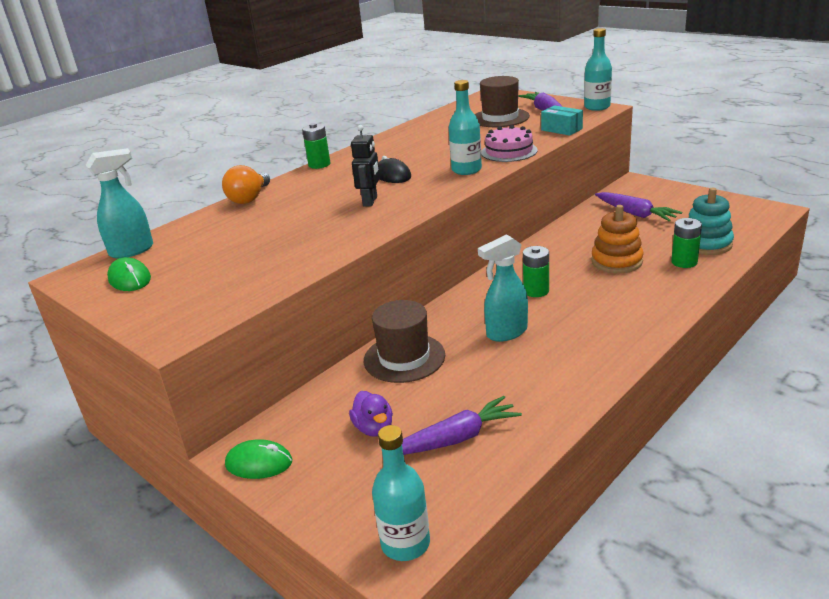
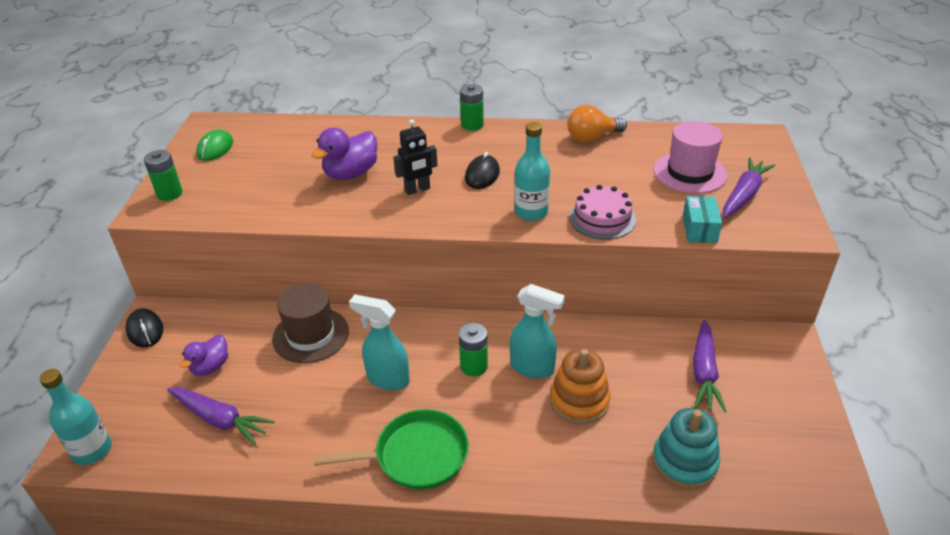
camera: 50 degrees right, 10 degrees up
turquoise spray bottle [86,148,153,259] -> turquoise spray bottle moved to [510,284,565,378]
orange light bulb [222,165,270,204] -> orange light bulb moved to [567,105,627,142]
green mouse [225,439,292,479] -> black mouse [125,309,163,348]
brown hat [475,76,530,127] -> pink hat [654,121,728,194]
turquoise bottle [584,28,612,111] -> none
green battery [671,218,702,268] -> green battery moved to [144,150,183,201]
none -> purple duck [312,127,377,180]
none -> green pan [314,409,469,489]

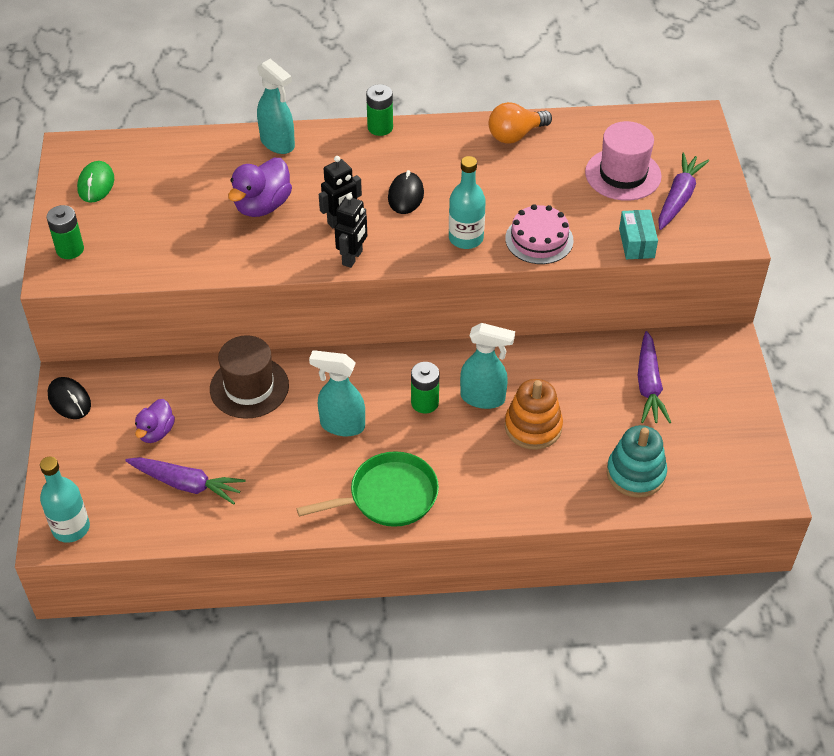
camera: 10 degrees left, 10 degrees up
none -> turquoise spray bottle [257,59,295,154]
none -> black robot [335,193,367,268]

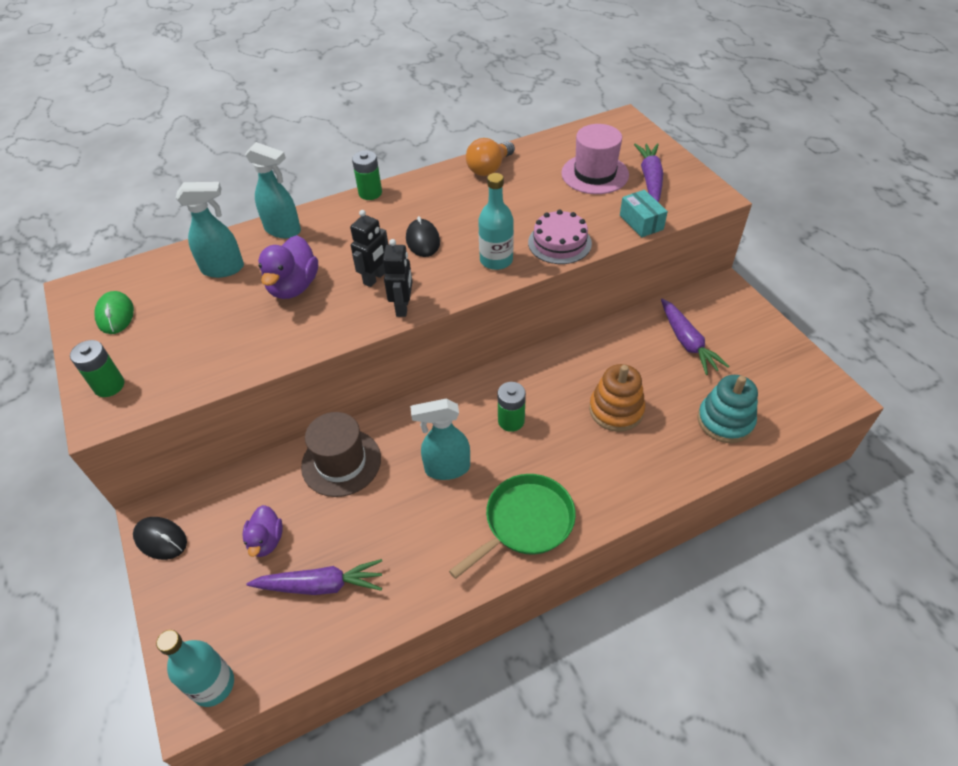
camera: 20 degrees left, 0 degrees up
turquoise spray bottle [460,323,515,409] -> turquoise spray bottle moved to [176,182,244,278]

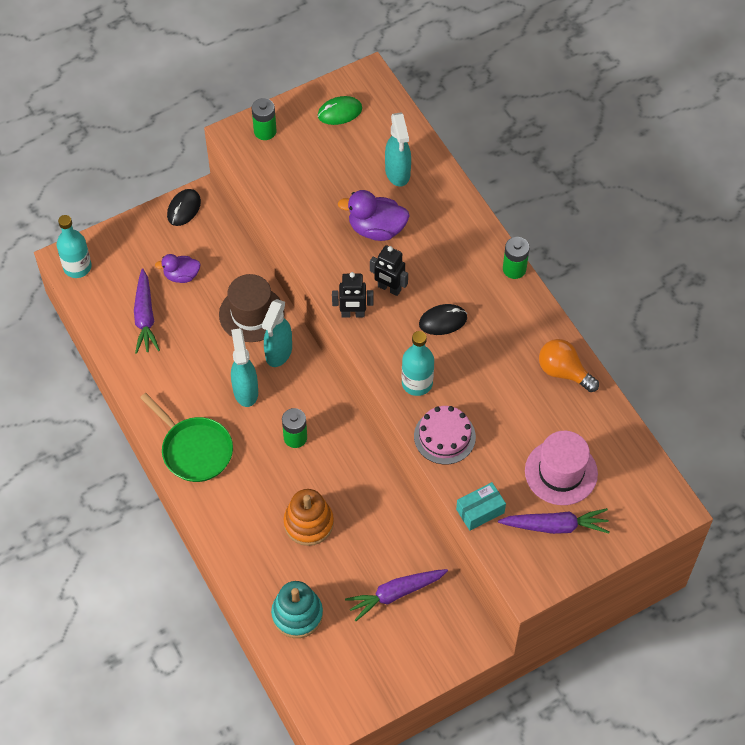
camera: 85 degrees right, 10 degrees up
turquoise spray bottle [245,142,301,238] -> turquoise spray bottle moved to [262,299,292,367]

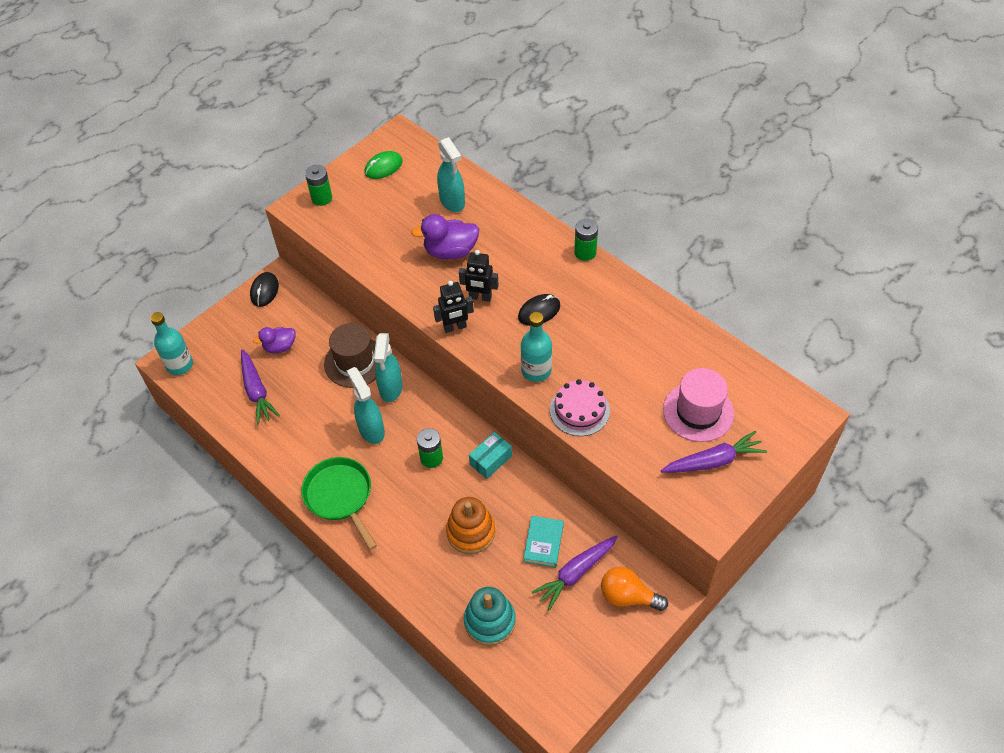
camera: 15 degrees left, 5 degrees down
green pan [140,393,233,482] -> green pan turned 150 degrees counterclockwise [301,457,377,550]
turquoise box [456,482,506,531] -> turquoise box moved to [469,432,512,479]
orange light bulb [539,339,599,392] -> orange light bulb moved to [601,567,668,611]
none -> turquoise book [523,516,564,568]

